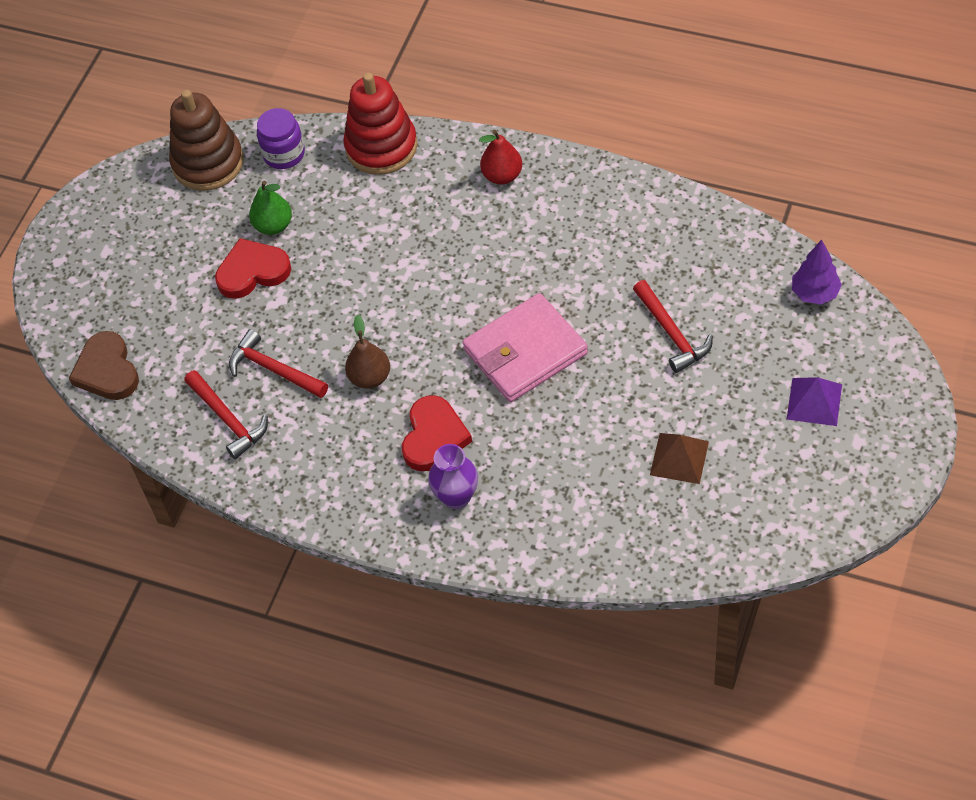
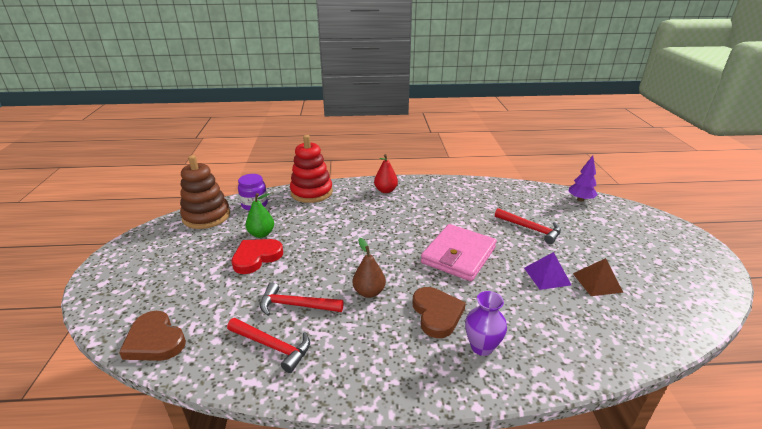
camera: 30 degrees left, 25 degrees down
red heart [402,395,472,471] -> brown heart [412,287,466,338]
purple pyramid [787,377,842,426] -> purple pyramid moved to [524,252,571,290]

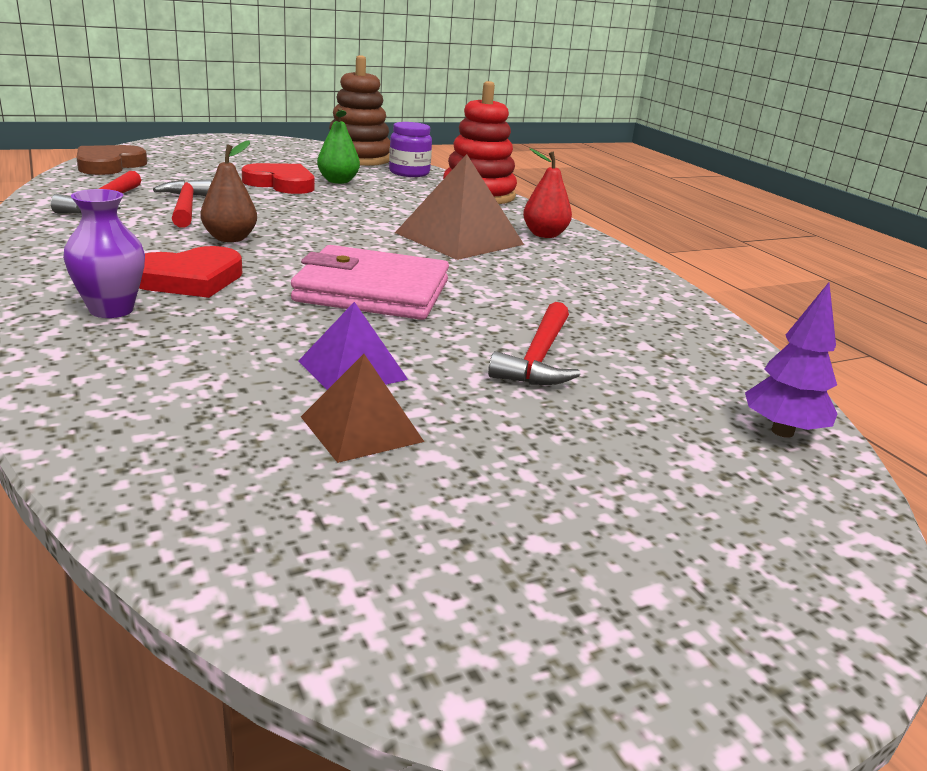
camera: 65 degrees right, 5 degrees down
brown heart [412,287,466,338] -> red heart [139,246,242,298]
none -> brown pyramid [395,154,524,260]

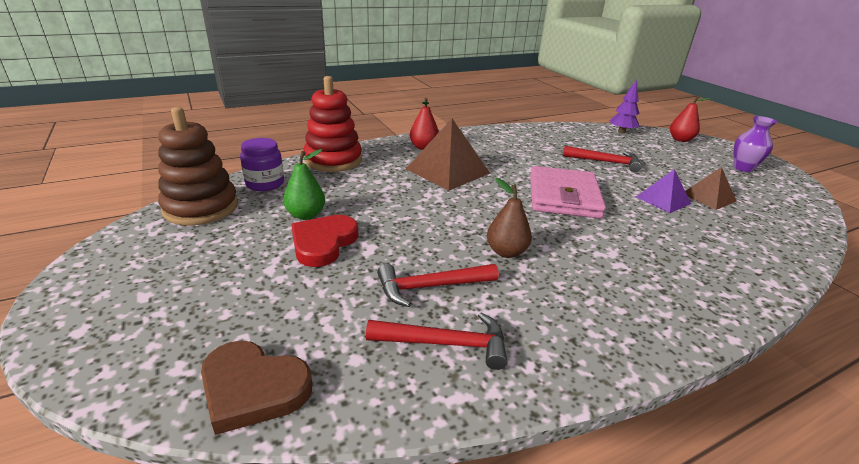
camera: 90 degrees left, 5 degrees up
purple vase [63,189,145,318] -> purple vase moved to [733,116,777,172]
red heart [139,246,242,298] -> none
none -> red pear [670,95,712,142]

